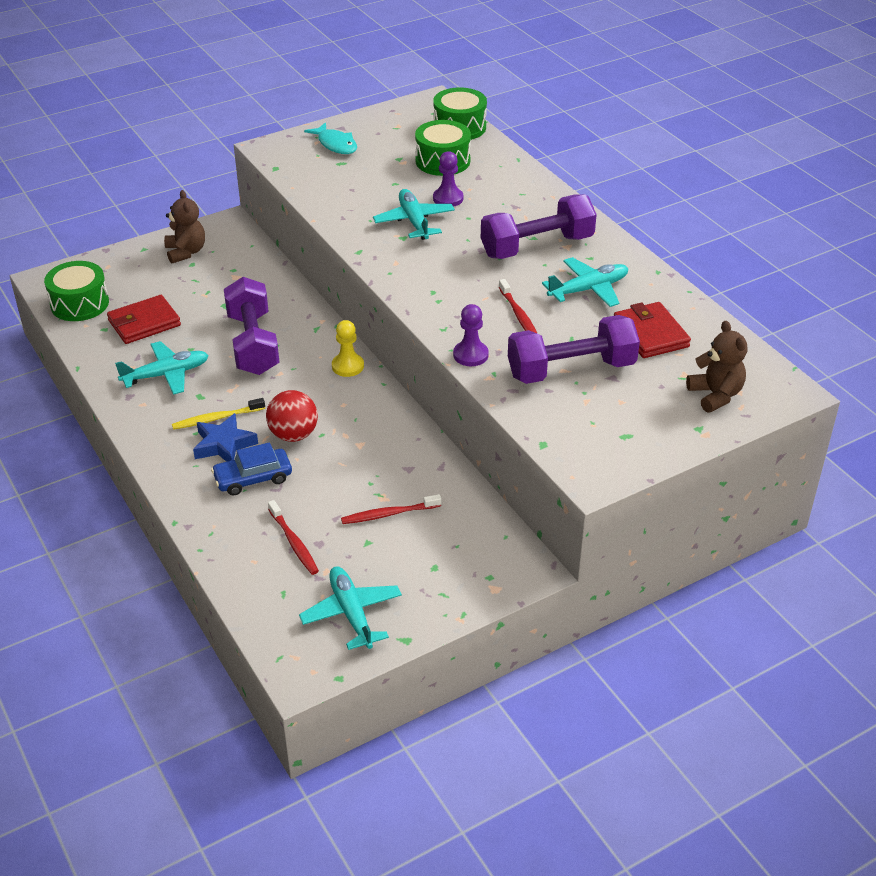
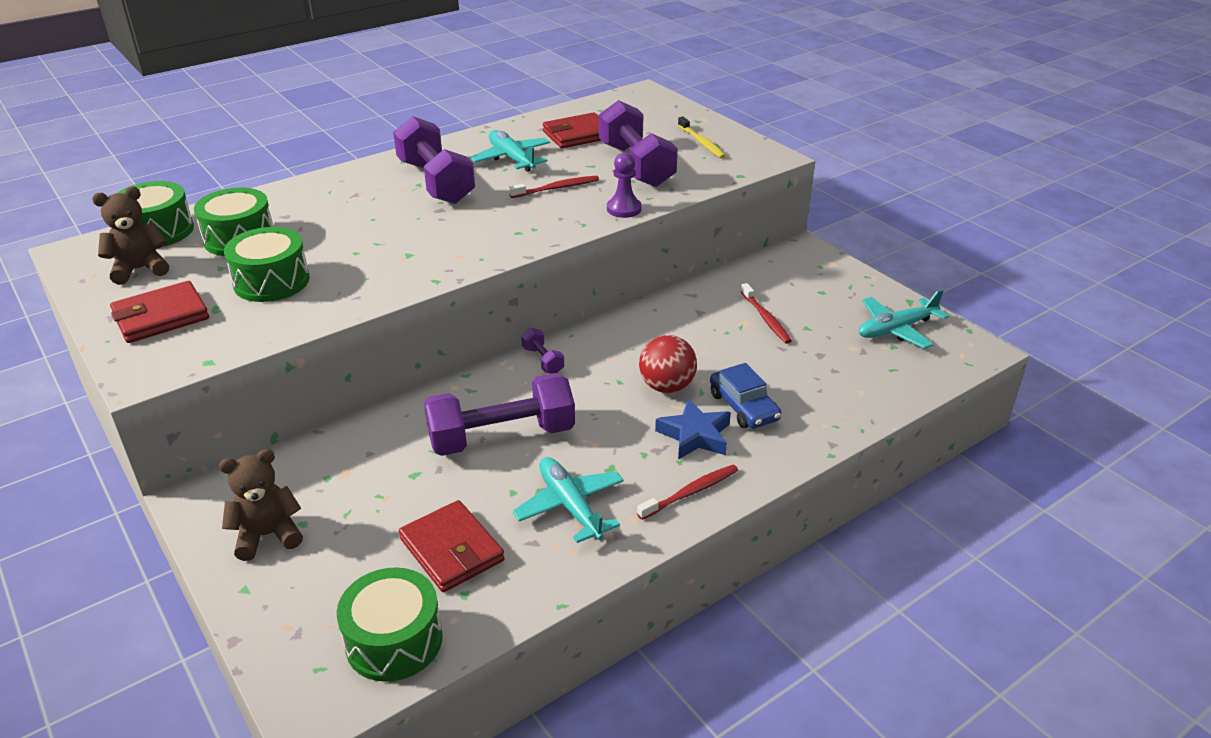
camera: 95 degrees left, 5 degrees down
yellow toothbrush [172,398,265,430] -> yellow toothbrush moved to [678,117,726,158]
red toothbrush [268,500,319,575] -> red toothbrush moved to [637,465,738,520]
turquoise fish [304,122,357,154] -> red wallet [110,281,209,343]
yellow pawn [332,320,364,377] -> purple dumbbell [521,328,564,374]
turquoise plane [373,189,455,240] -> none
purple pawn [433,151,463,207] -> none
brown teddy bear [686,321,747,413] -> brown teddy bear moved to [92,187,169,285]
none -> green drum [224,227,310,302]

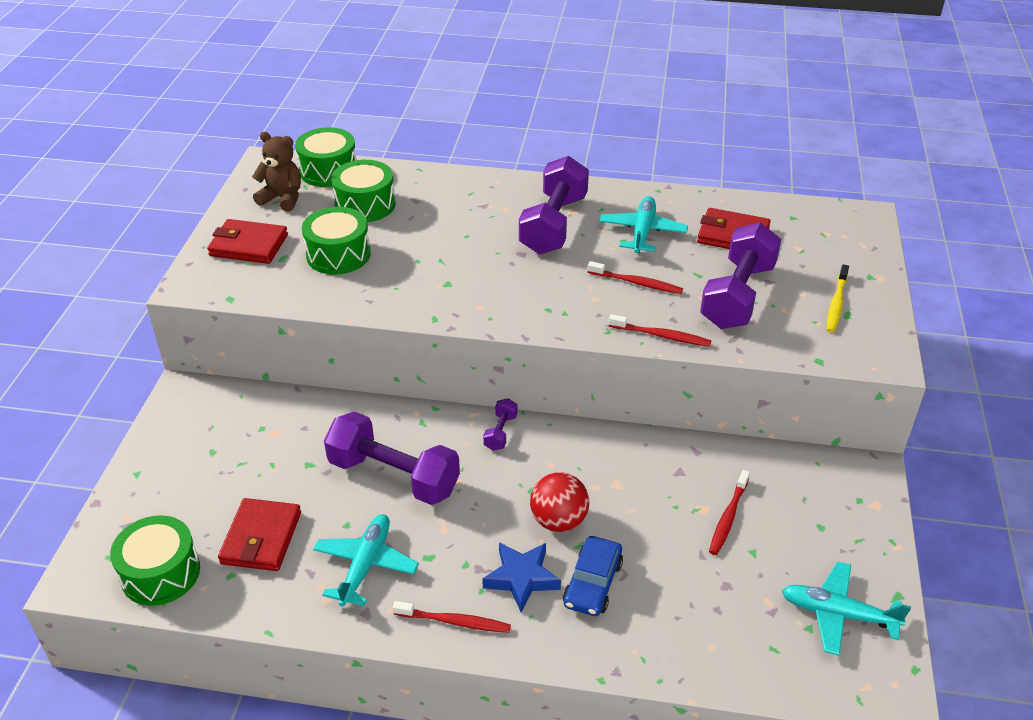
camera: 45 degrees right, 5 degrees up
brown teddy bear [219,449,303,561] -> none
purple pawn [607,152,642,218] -> red toothbrush [609,314,712,347]

